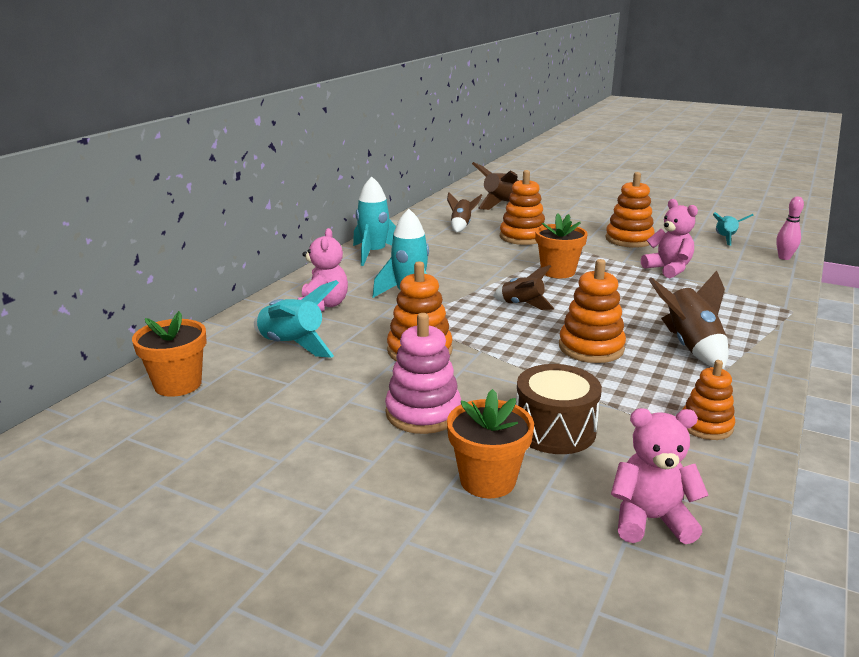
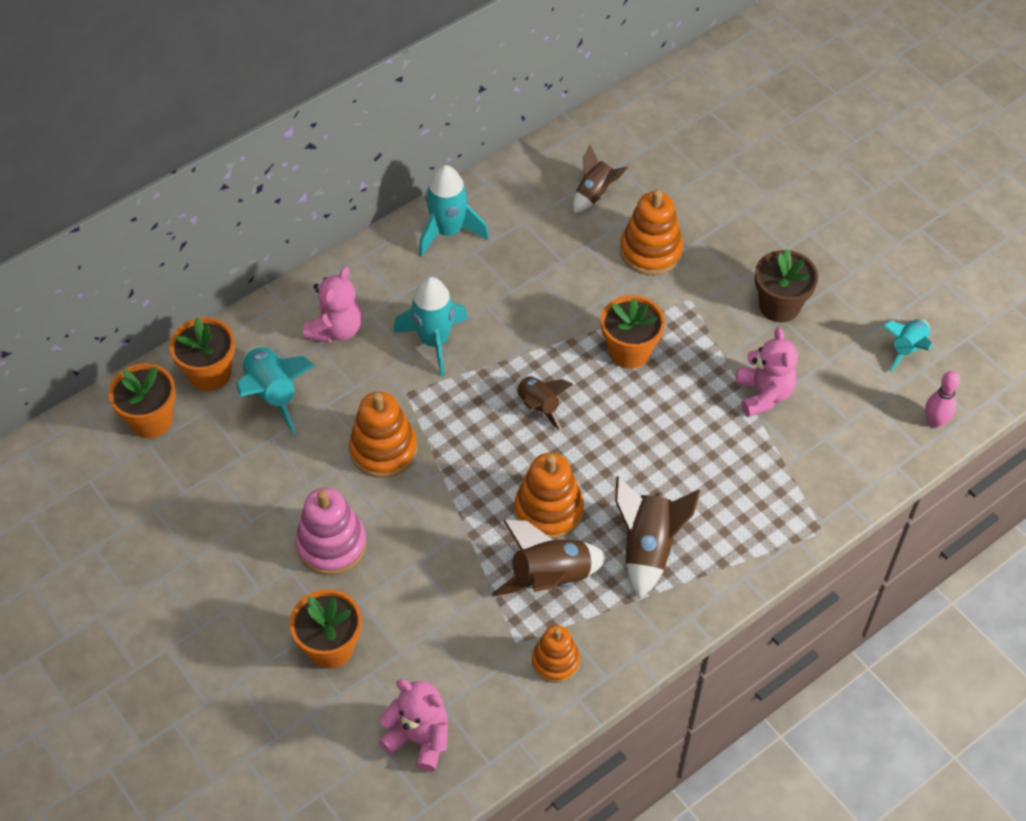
camera: 25 degrees right, 30 degrees up
brown rocket [472,162,519,210] -> brown rocket moved to [492,520,607,597]
brown drum [516,364,602,454] -> none
orange stacking toy [605,172,655,248] -> brown flower pot [755,249,818,322]
none -> orange flower pot [169,317,235,391]

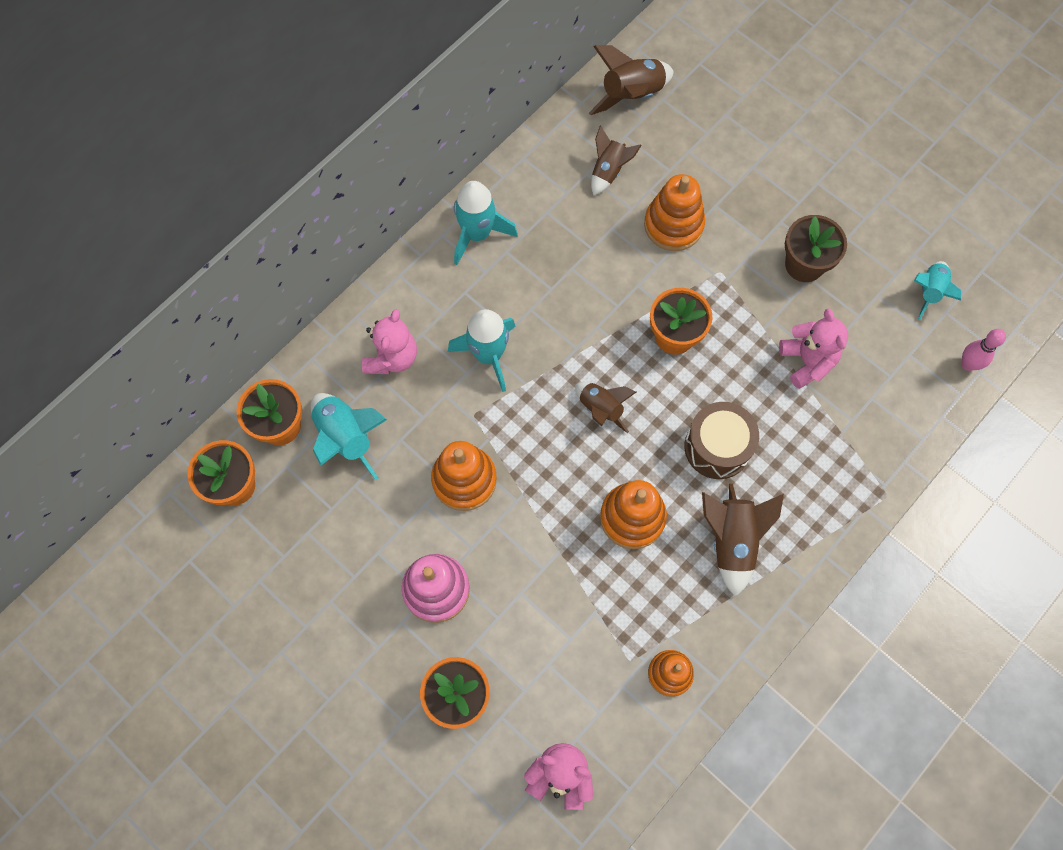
camera: 10 degrees left, 15 degrees up
brown rocket [492,520,607,597] -> brown rocket moved to [589,45,674,115]
none -> brown drum [685,402,759,479]

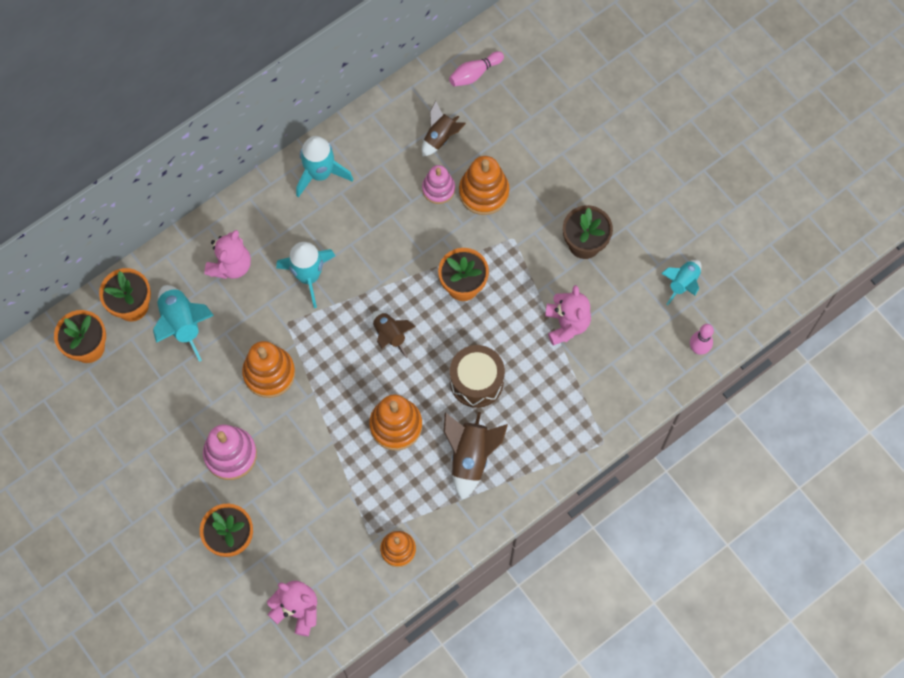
camera: 10 degrees right, 0 degrees up
brown rocket [589,45,674,115] -> pink bowling pin [449,51,504,86]
none -> pink stacking toy [422,165,455,204]

